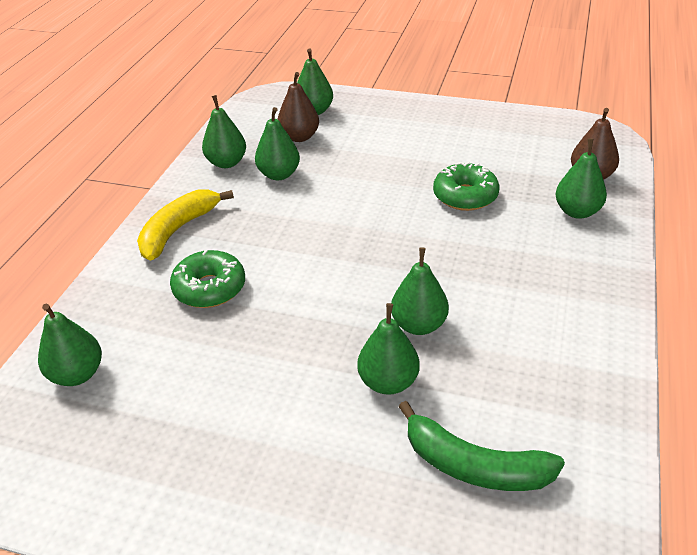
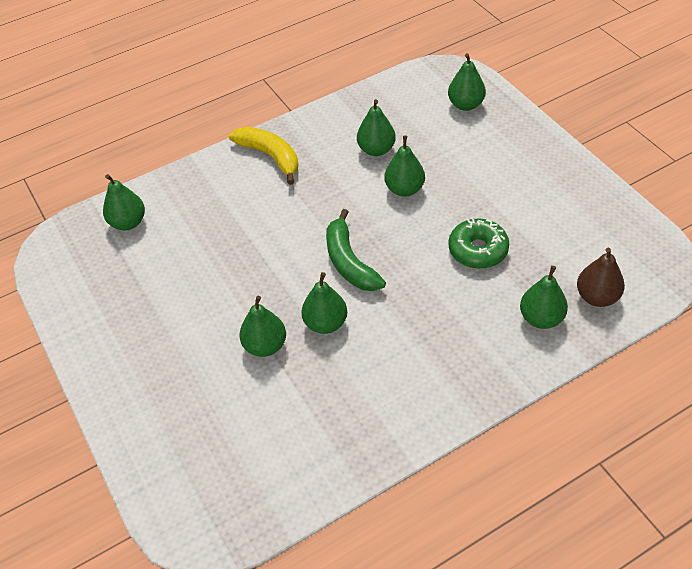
camera: 45 degrees right, 10 degrees up
yellow banana [137,189,234,261] -> yellow banana turned 60 degrees clockwise [229,127,298,185]
green donut [170,250,245,308] -> none
green pear [202,95,246,168] -> green pear moved to [384,135,425,197]
brown pear [278,72,319,142] -> none
green banana [399,401,565,491] -> green banana moved to [326,209,386,291]

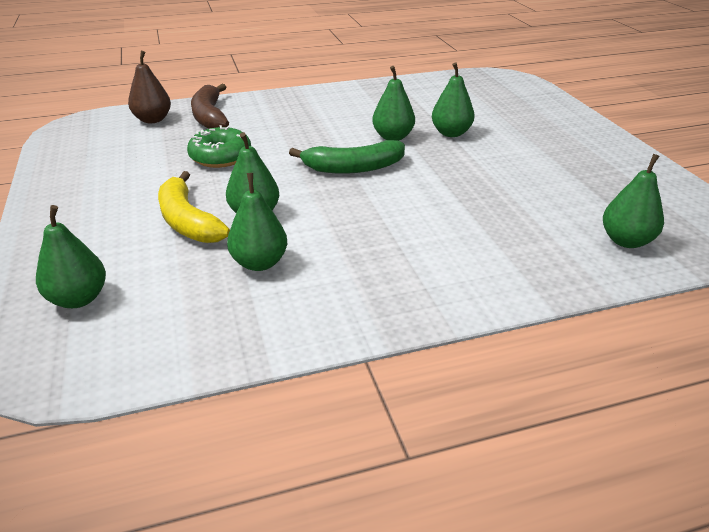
camera: 170 degrees left, 15 degrees down
yellow banana [229,127,298,185] -> yellow banana moved to [158,171,230,243]
green banana [326,209,386,291] -> green banana turned 90 degrees clockwise [289,140,405,174]
green pear [520,266,568,329] -> brown banana [191,84,229,129]

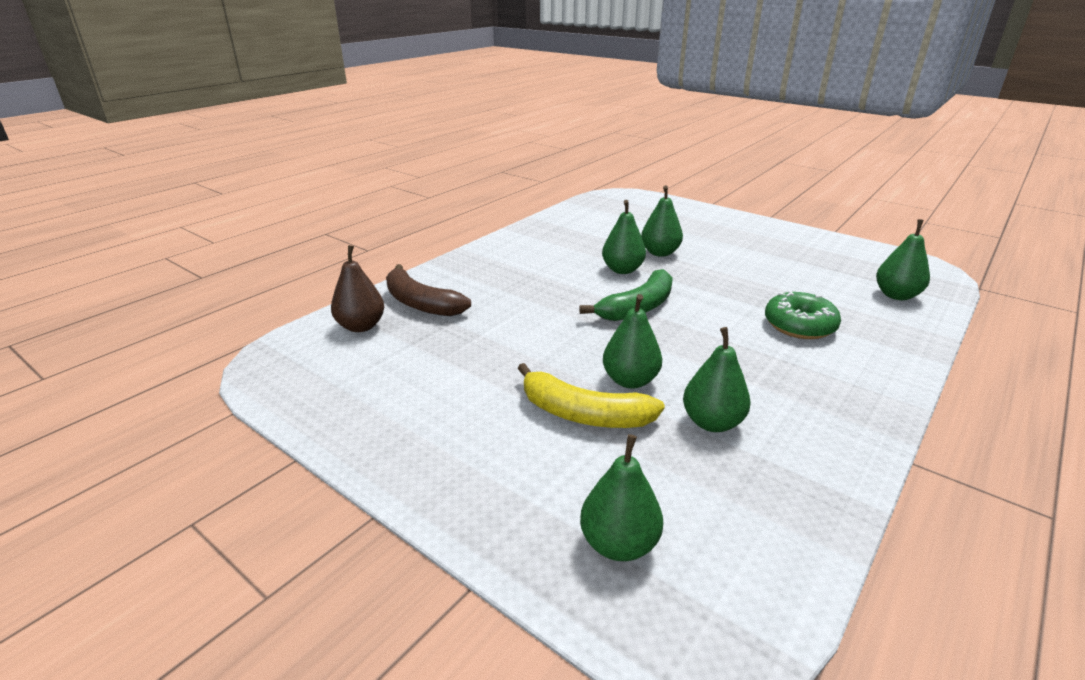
camera: 35 degrees left, 5 degrees down
green donut [187,125,251,168] -> green donut moved to [765,291,841,339]

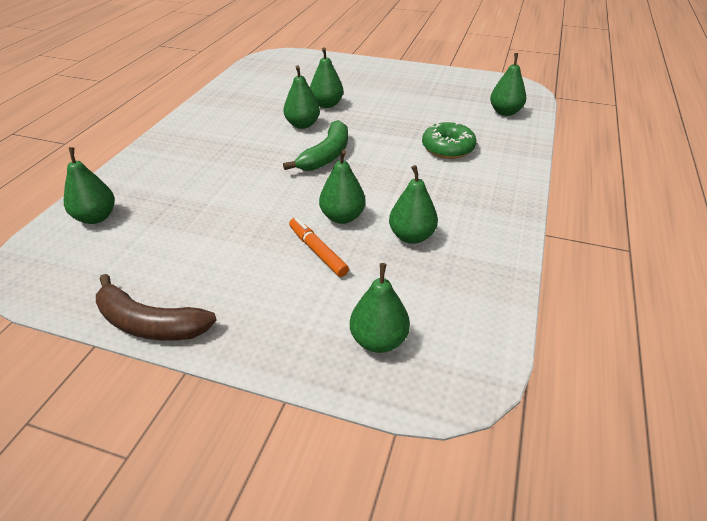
camera: 20 degrees left, 10 degrees up
brown pear [331,245,384,332] -> green pear [64,147,115,224]
brown banana [386,264,471,316] -> brown banana moved to [96,274,217,341]
yellow banana [517,363,665,428] -> orange marker [289,217,349,277]

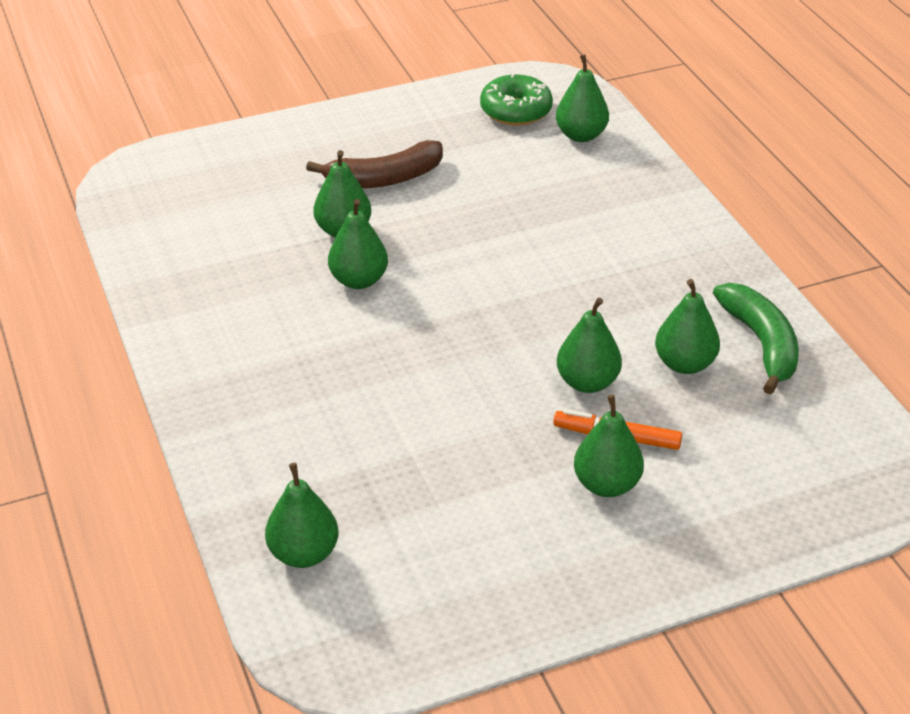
camera: 40 degrees left, 0 degrees up
brown banana [96,274,217,341] -> brown banana moved to [306,140,443,188]
green banana [283,120,348,171] -> green banana moved to [713,283,799,395]
green pear [350,263,410,353] -> green pear moved to [574,395,644,497]
green donut [422,122,477,159] -> green donut moved to [480,73,553,126]

